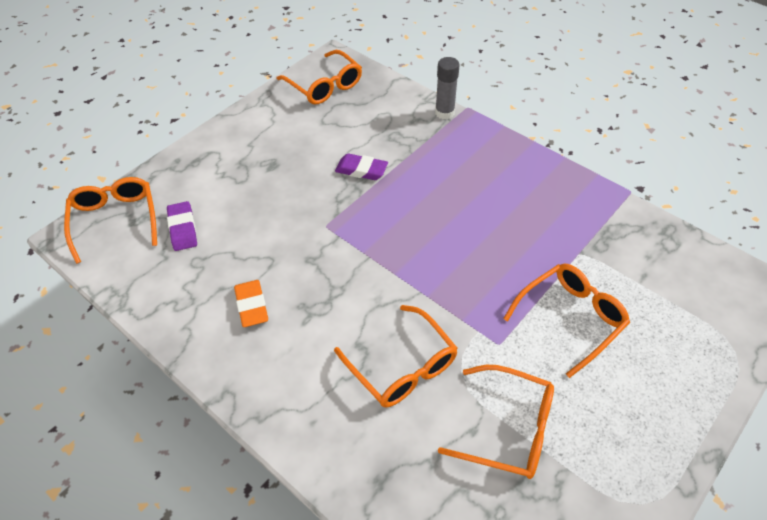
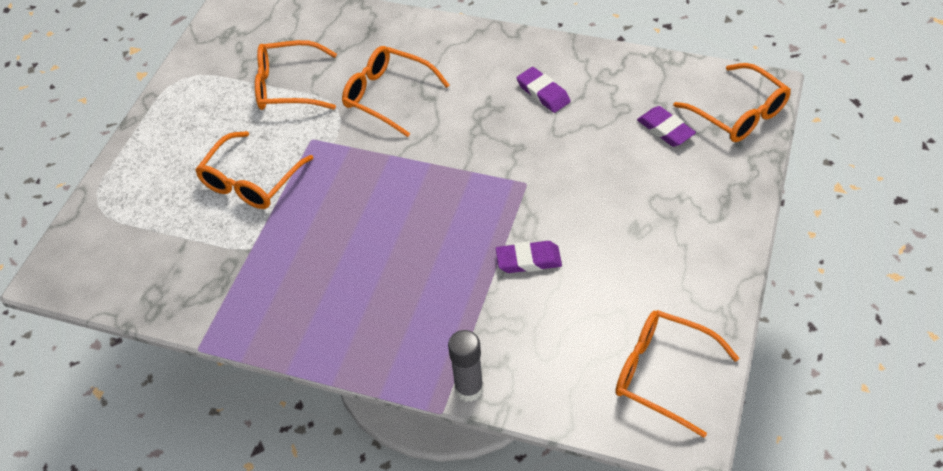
camera: 160 degrees right, 0 degrees up
orange eraser [234,280,268,327] -> purple eraser [517,67,571,113]

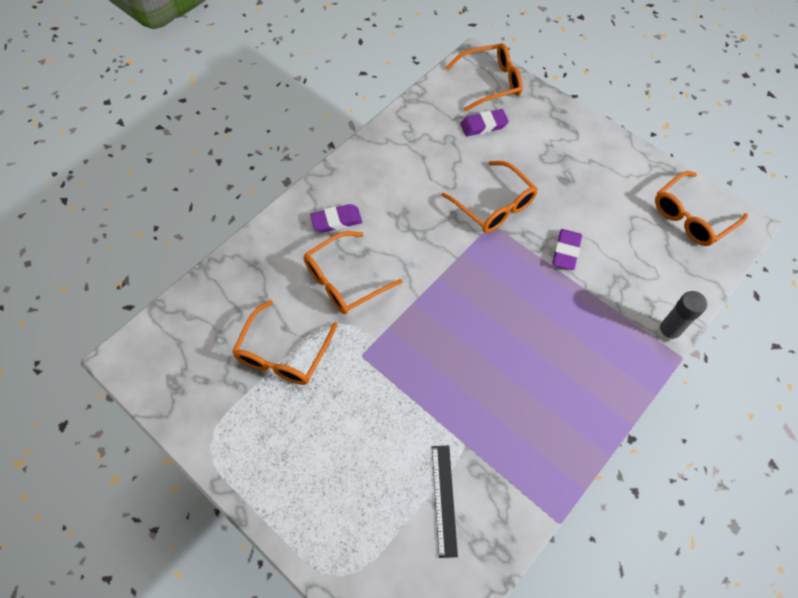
camera: 70 degrees left, 10 degrees up
orange glasses [195,131,313,209] -> orange glasses moved to [441,161,538,233]
purple eraser [517,67,571,113] -> purple eraser moved to [310,204,362,233]
none -> black ruler [432,446,458,558]

